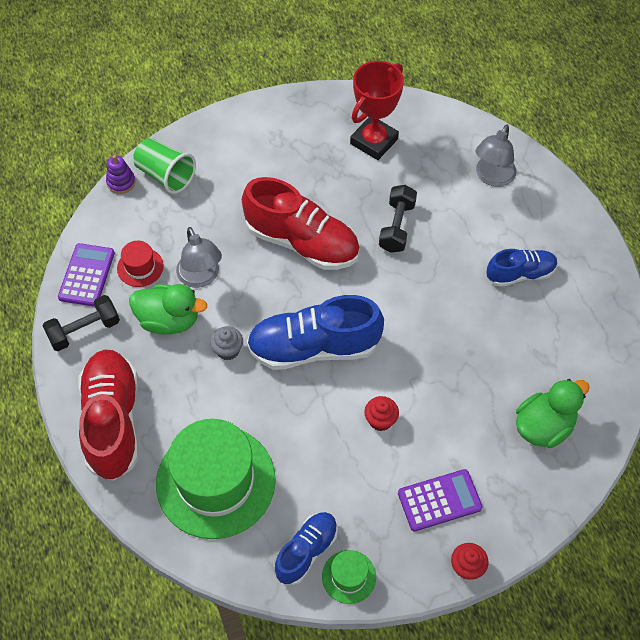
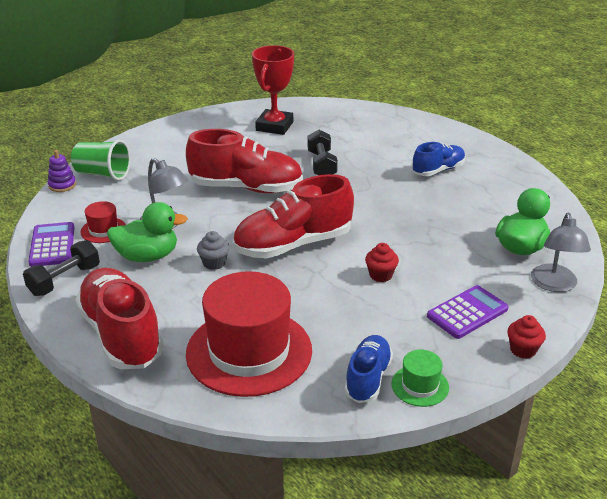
camera: 20 degrees left, 25 degrees down
green hat [156,419,276,539] -> red hat [186,271,312,397]
blue shoe [247,295,384,370] -> red shoe [233,174,354,259]
grey lamp [476,124,517,187] -> grey lamp moved to [531,213,591,292]

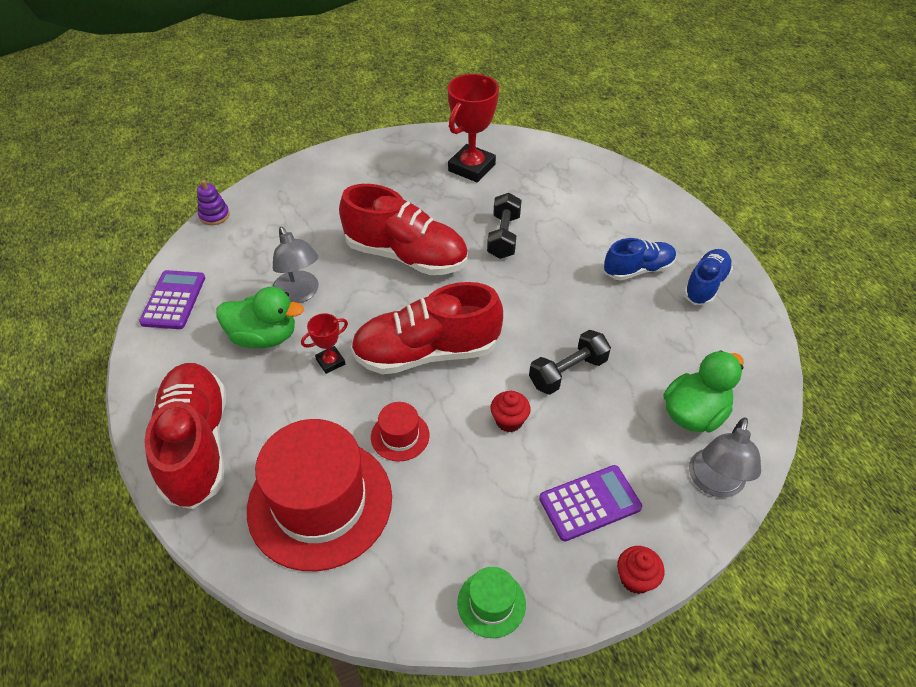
camera: 15 degrees right, 15 degrees up
black dumbbell [23,240,100,296] -> black dumbbell moved to [529,330,611,395]
green cup [71,139,131,181] -> none
red hat [81,201,126,243] -> red hat moved to [371,402,430,462]
grey cupcake [197,231,230,270] -> red trophy [301,313,348,374]
blue shoe [344,335,393,403] -> blue shoe moved to [684,249,733,305]

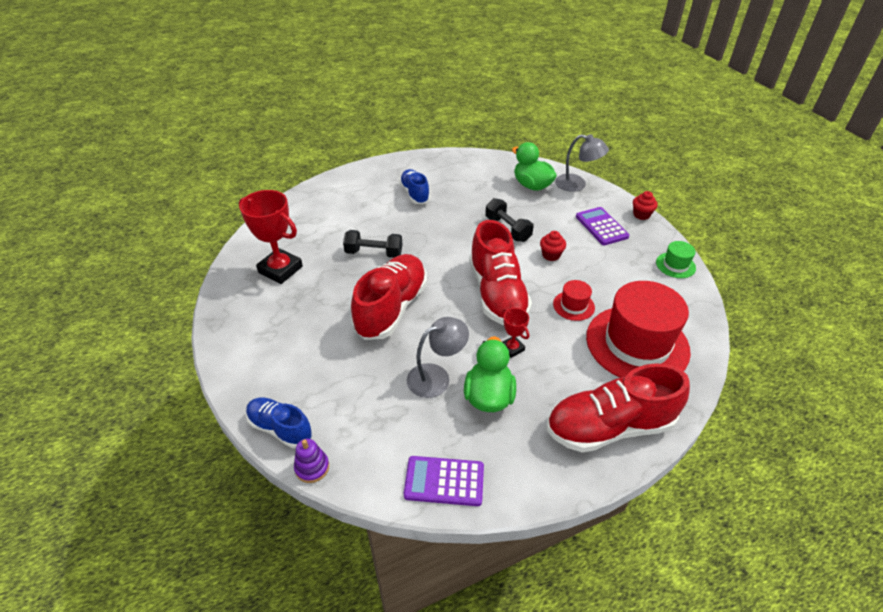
camera: 90 degrees left, 5 degrees down
blue shoe [684,249,733,305] -> blue shoe moved to [246,397,312,448]

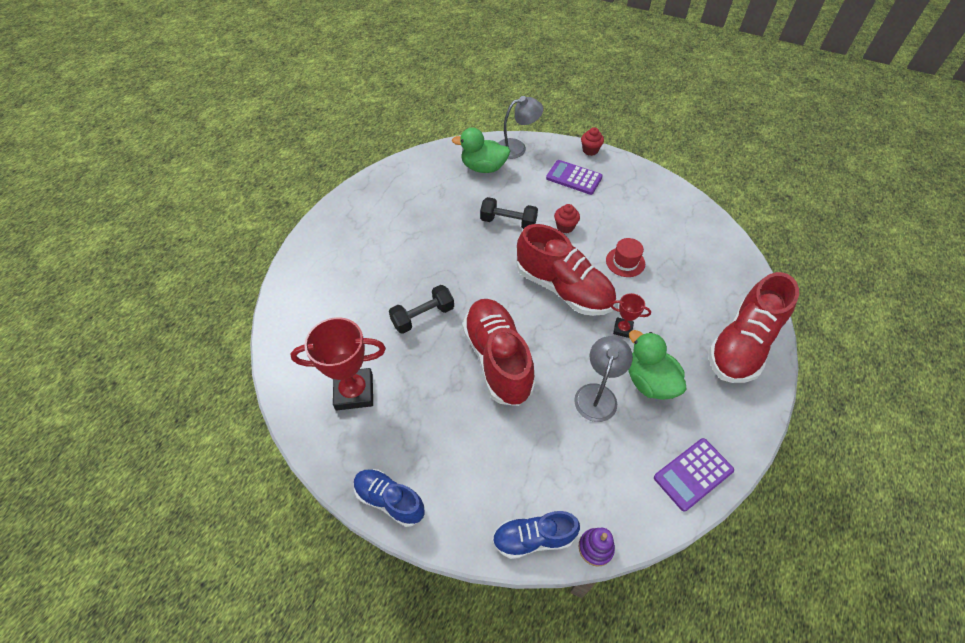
camera: 40 degrees left, 10 degrees up
blue shoe [399,169,430,204] -> blue shoe moved to [354,469,425,527]
red hat [586,281,691,378] -> none
green hat [656,241,696,278] -> none

